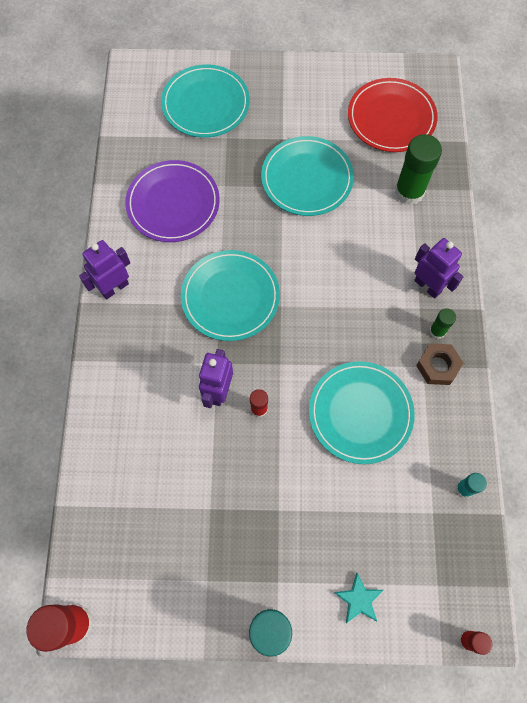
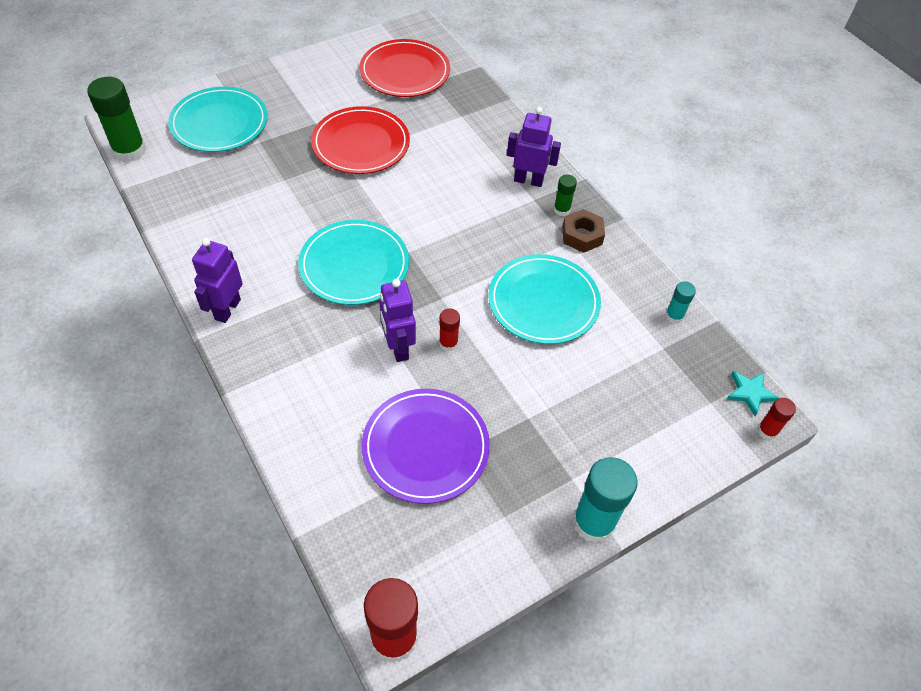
camera: 35 degrees left, 15 degrees down
purple plate [125,160,220,242] -> purple plate moved to [361,389,490,504]
turquoise plate [261,136,354,216] -> red plate [311,106,410,174]
turquoise star [334,572,383,623] -> turquoise star moved to [726,371,779,416]
green glue stick [395,134,442,205] -> green glue stick moved to [87,77,147,162]

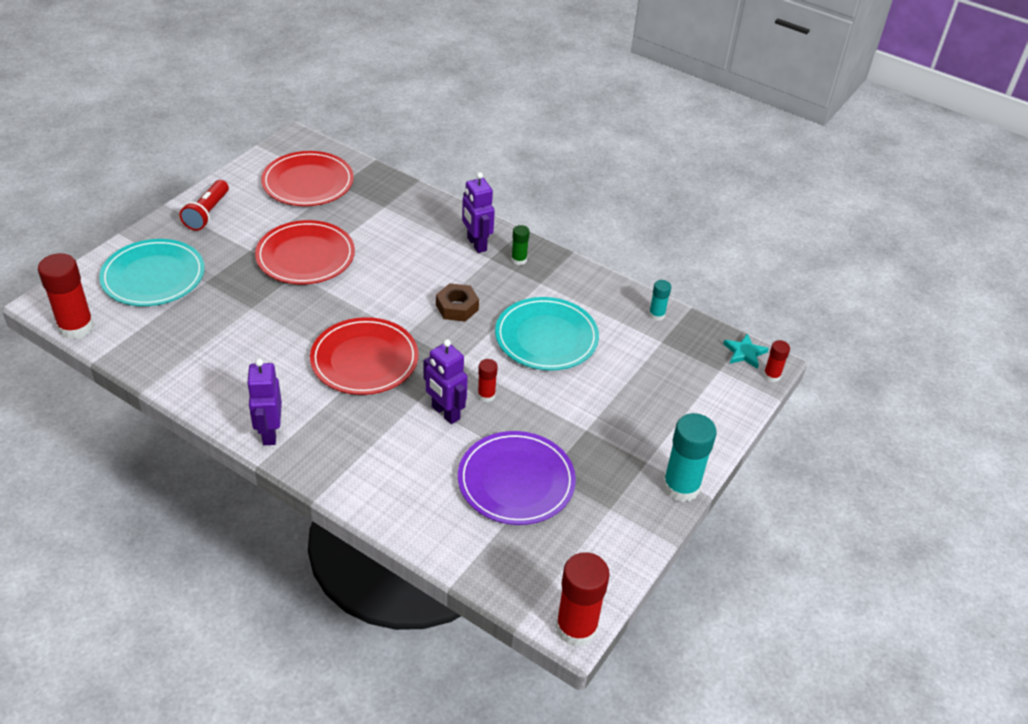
camera: 25 degrees left, 10 degrees down
green glue stick [87,77,147,162] -> red glue stick [38,253,94,339]
turquoise plate [298,220,409,305] -> red plate [310,317,419,395]
purple robot [507,107,561,187] -> purple robot turned 105 degrees counterclockwise [462,172,495,253]
brown nut [562,209,605,253] -> brown nut moved to [436,283,479,322]
none -> red flashlight [180,180,229,231]

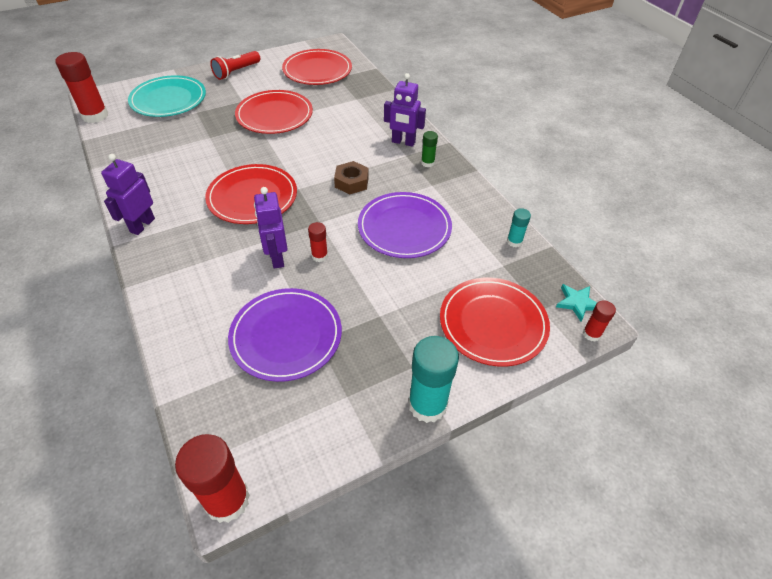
camera: 30 degrees right, 5 degrees up
purple robot [462,172,495,253] -> purple robot turned 75 degrees counterclockwise [384,73,426,147]
turquoise plate [495,297,599,370] -> purple plate [358,192,452,258]
none -> red plate [440,278,550,367]

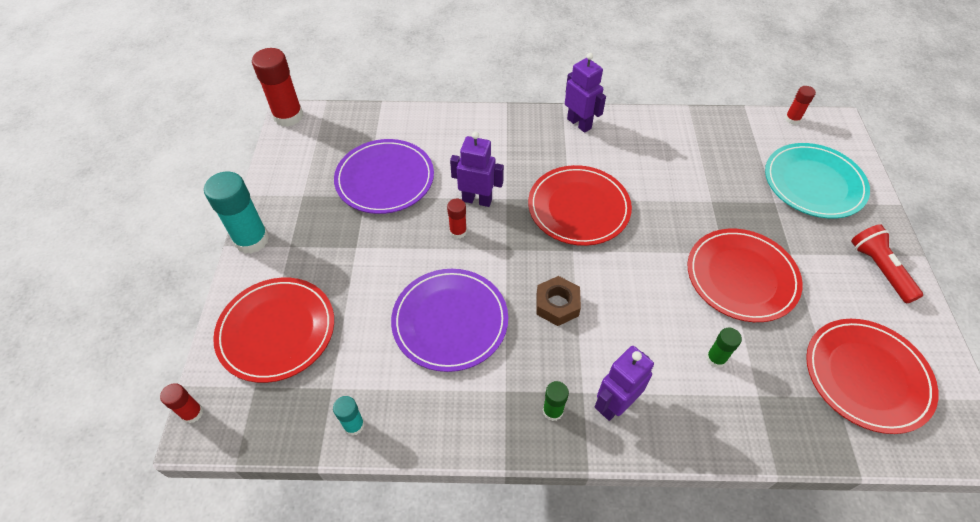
camera: 120 degrees right, 5 degrees up
red glue stick [55,52,108,123] -> red glue stick [785,86,816,125], size x0.51
turquoise star [556,284,597,321] -> none
none -> green glue stick [706,328,742,368]

